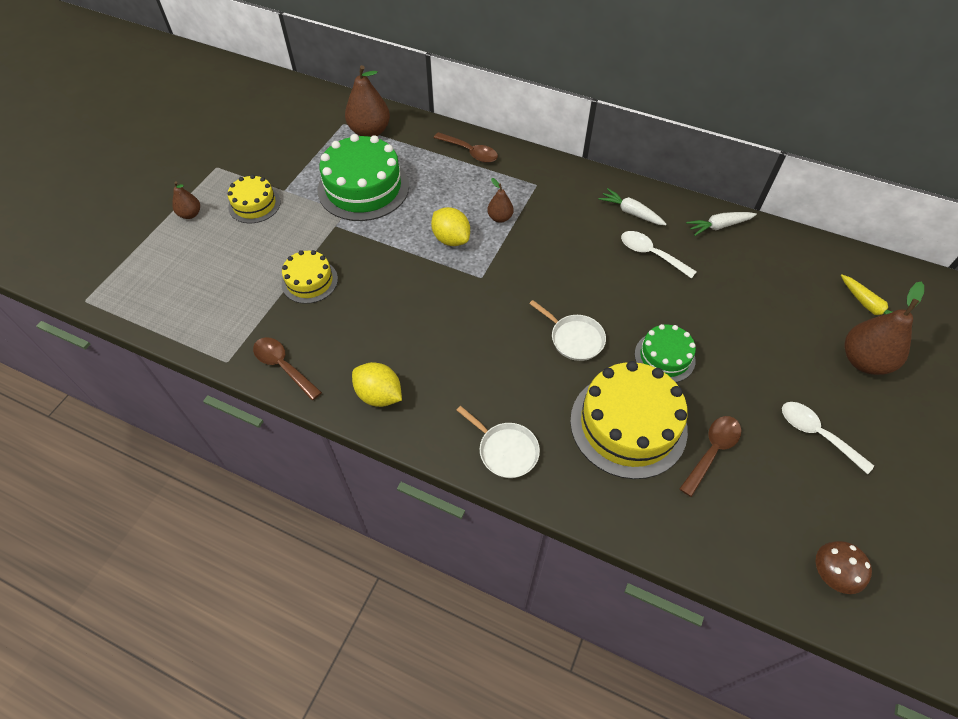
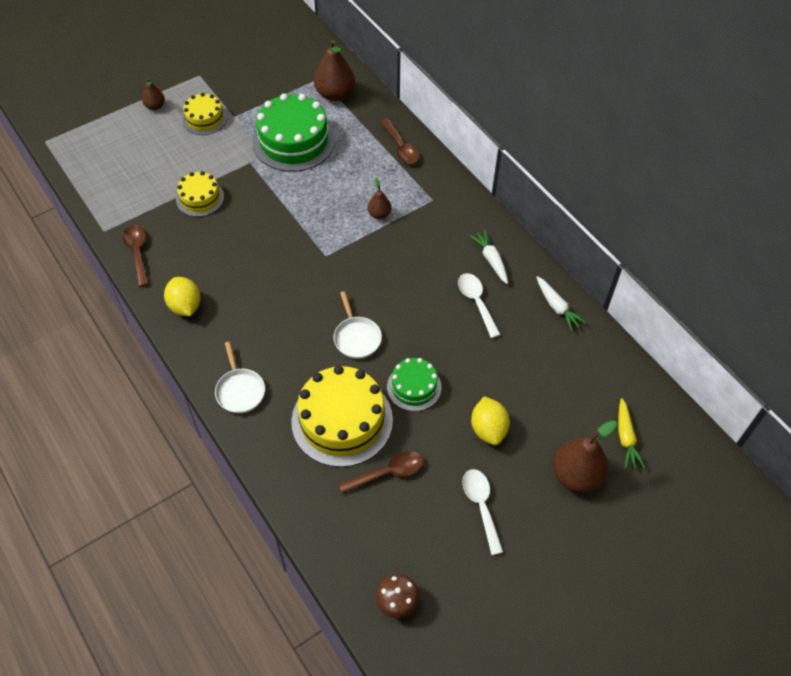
camera: 30 degrees right, 0 degrees up
yellow lemon [431,207,470,246] -> yellow lemon moved to [471,396,510,445]
white carrot [686,212,757,236] -> white carrot turned 135 degrees counterclockwise [536,276,586,332]

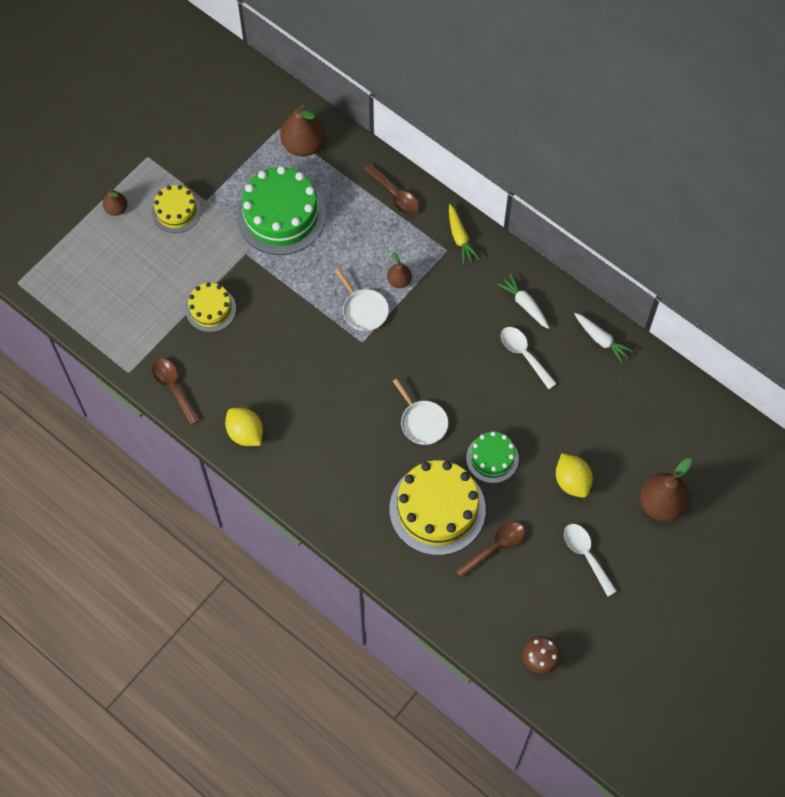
camera: 15 degrees left, 10 degrees up
white pan [215,342,265,413] -> white pan moved to [335,268,389,331]
yellow carrot [618,398,645,469] -> yellow carrot moved to [449,204,480,265]

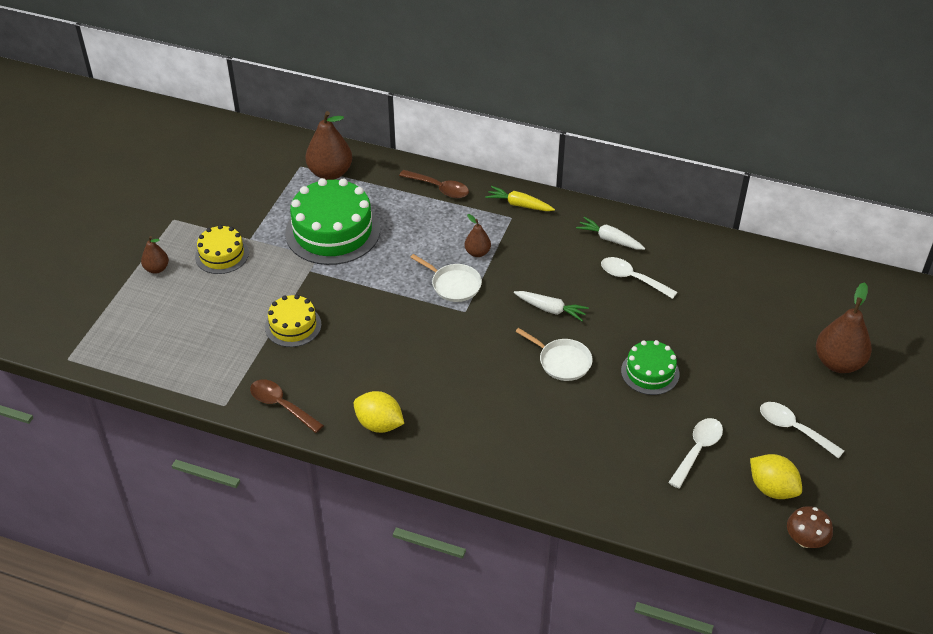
camera: 20 degrees left, 20 degrees down
yellow cake [390,460,486,555] -> none
yellow carrot [449,204,480,265] -> yellow carrot turned 150 degrees clockwise [485,186,555,211]
brown spoon [455,522,525,578] -> white spoon [668,418,723,488]
yellow lemon [556,453,593,498] -> yellow lemon moved to [750,454,802,499]
white carrot [575,313,634,363] -> white carrot moved to [514,291,589,321]

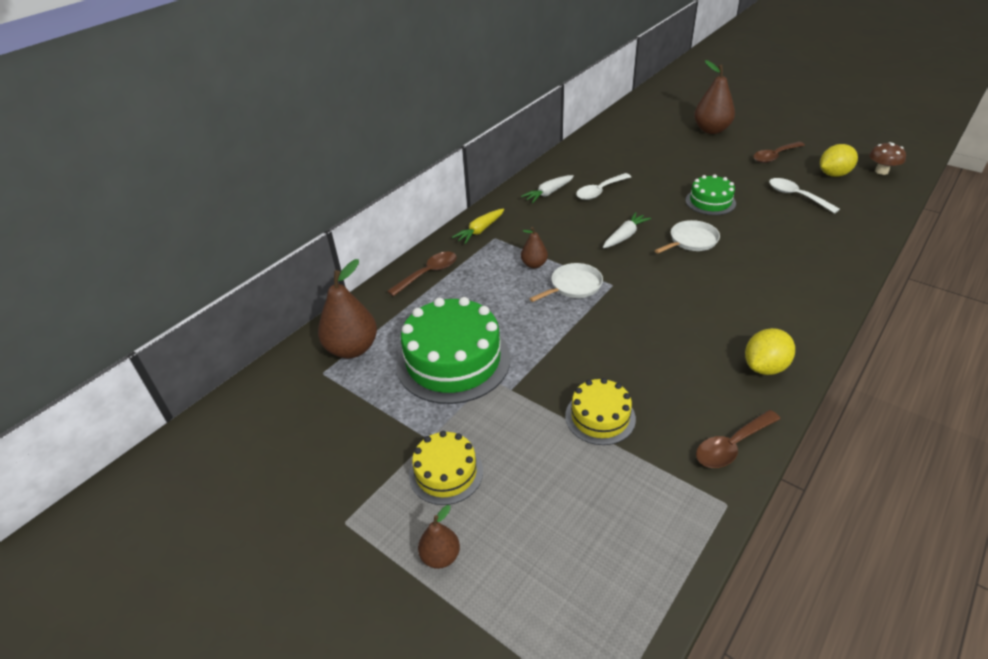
camera: 70 degrees left, 5 degrees down
white spoon [760,402,844,459] -> brown spoon [753,142,805,163]

